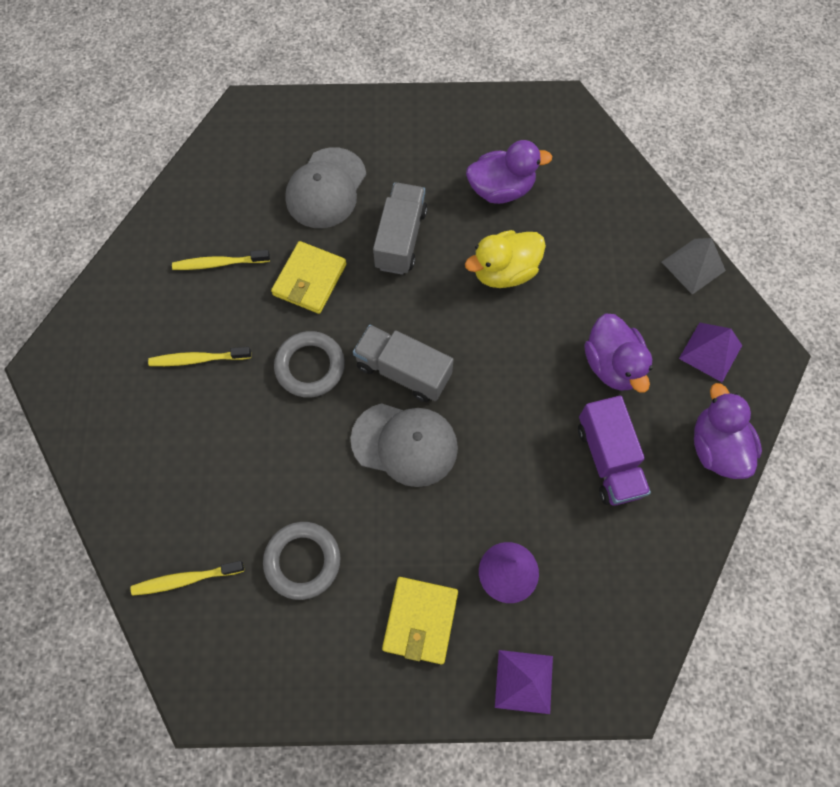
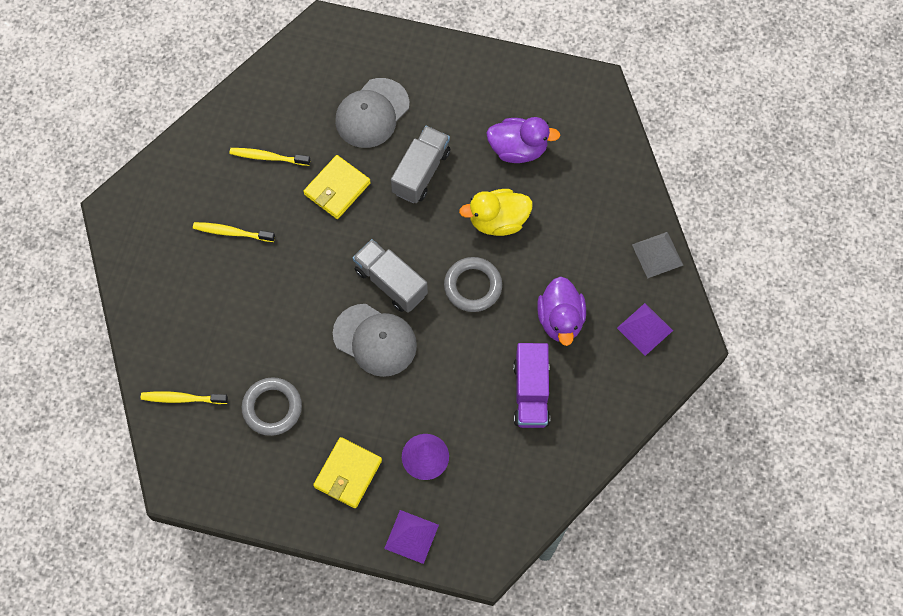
camera: 15 degrees right, 0 degrees up
grey ring [274,331,345,398] -> grey ring moved to [444,257,502,312]
purple duck [694,383,762,479] -> none

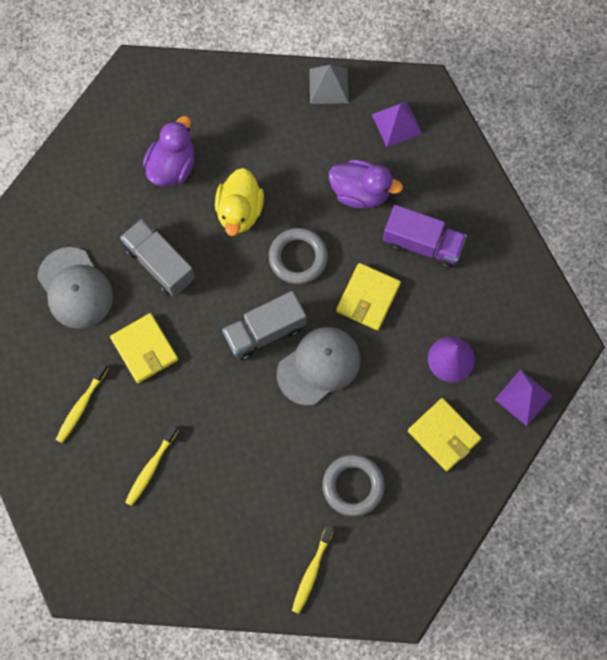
camera: 70 degrees left, 5 degrees up
none -> yellow wallet [336,263,401,330]

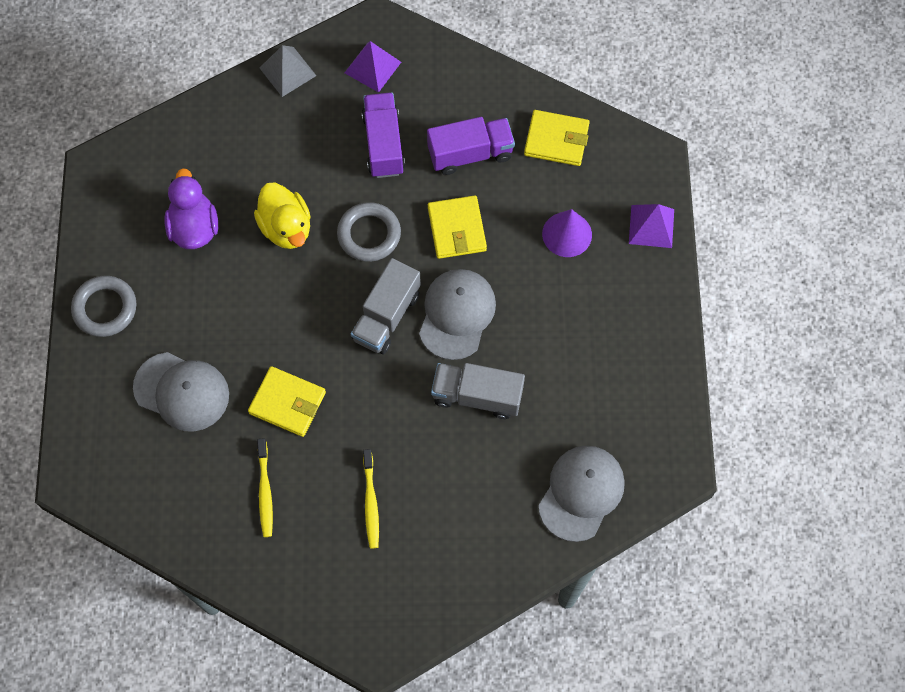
camera: 35 degrees left, 5 degrees down
grey truck [120,219,195,296] -> grey truck moved to [431,363,525,419]
yellow toothbrush [292,525,334,614] -> grey cap [538,446,625,542]
grey ring [322,454,385,517] -> grey ring moved to [71,276,137,337]
purple duck [329,159,403,209] -> purple truck [362,93,405,178]
yellow wallet [408,398,481,471] -> yellow wallet moved to [524,110,590,166]

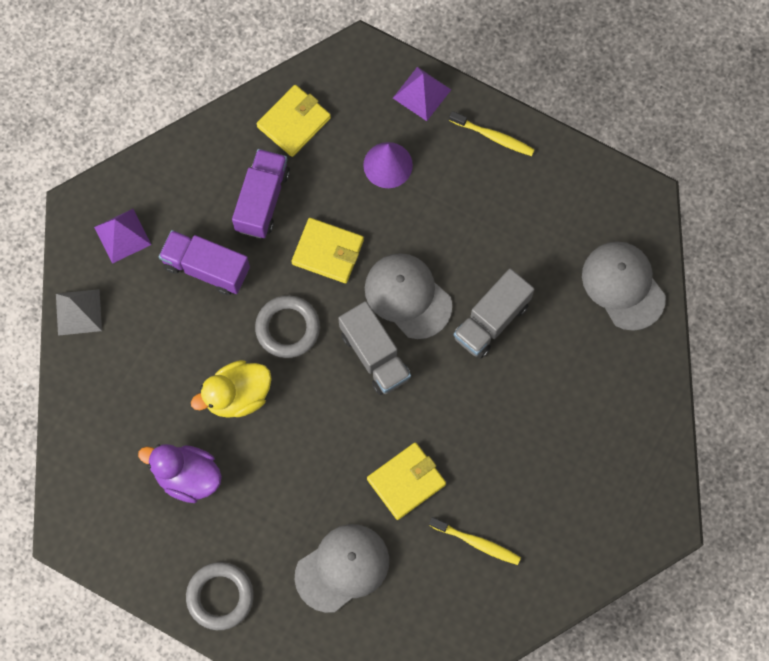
camera: 60 degrees left, 5 degrees up
yellow duck [254,182,311,249] -> yellow duck turned 150 degrees clockwise [191,360,272,418]
yellow toothbrush [363,449,379,548] -> yellow toothbrush moved to [449,111,535,156]

